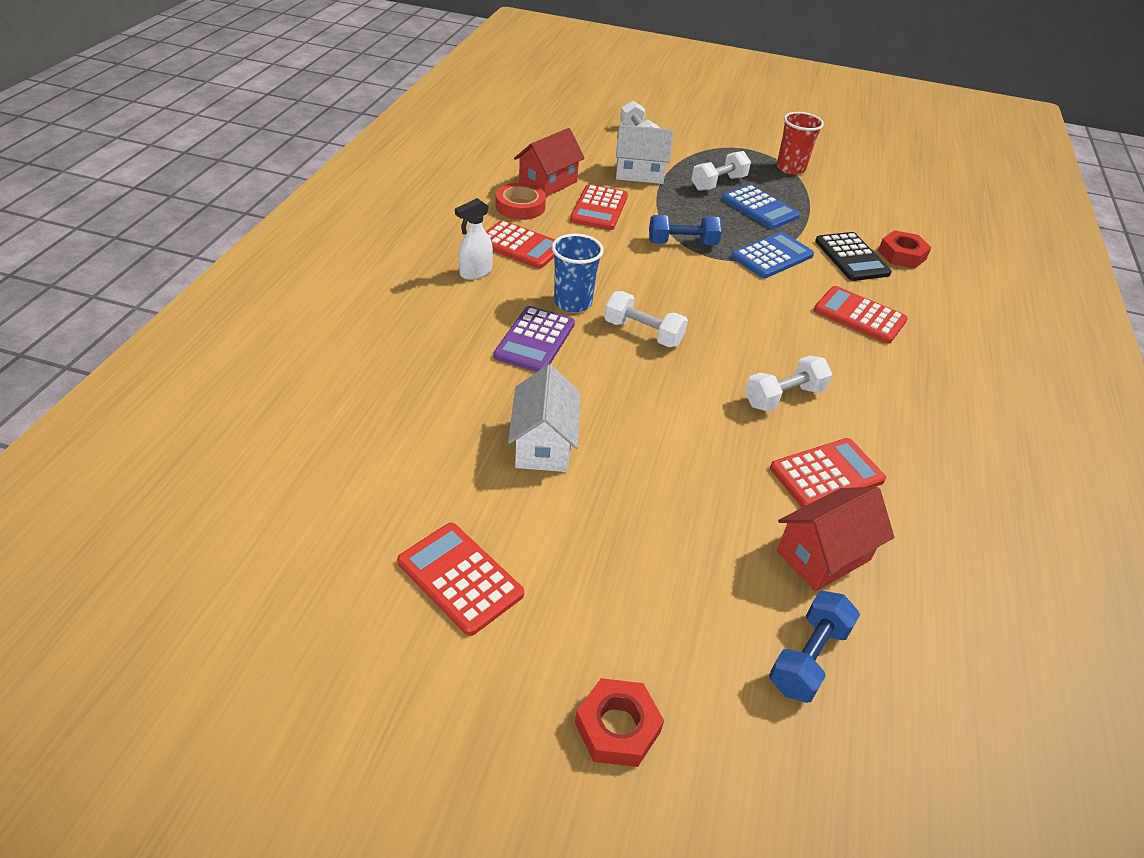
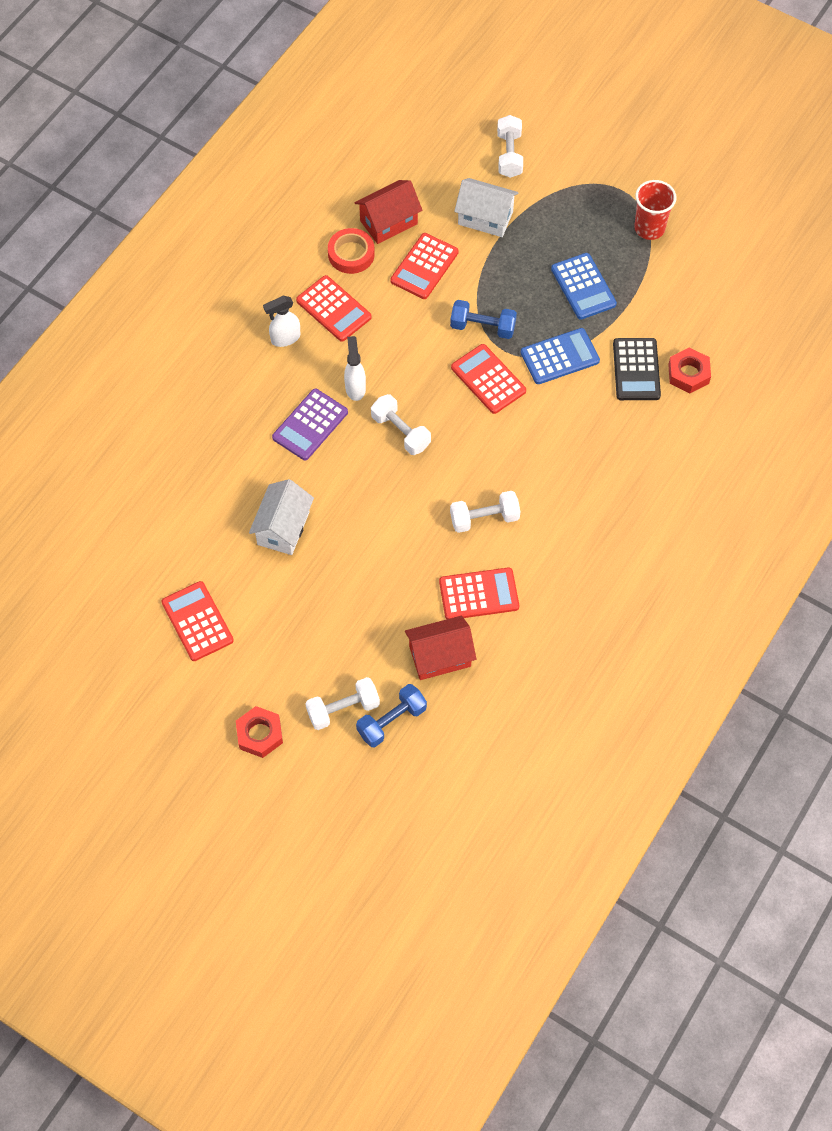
camera: 20 degrees right, 20 degrees up
blue cup [552,234,604,313] -> white spray bottle [344,336,366,401]
white dumbbell [691,151,751,191] -> white dumbbell moved to [305,677,380,730]
red calculator [814,286,908,344] -> red calculator moved to [451,344,526,414]

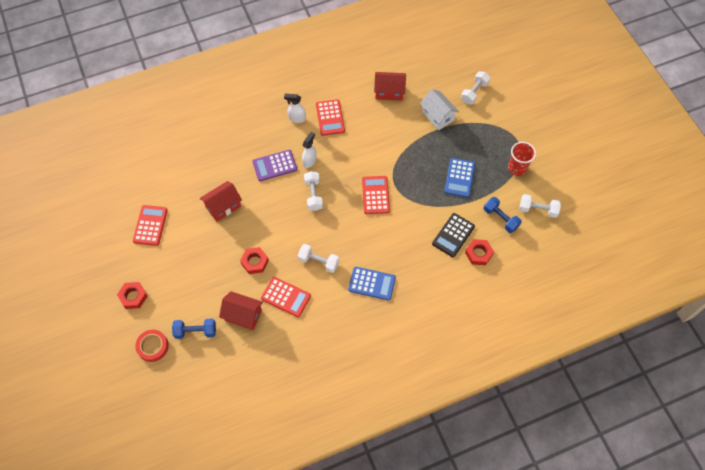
camera: 35 degrees right, 0 degrees up
white house [249,479,314,555] -> red house [200,181,242,222]
white dumbbell [305,677,380,730] -> white dumbbell moved to [520,194,561,218]
red tape [328,228,375,274] -> red tape moved to [135,330,169,362]
red calculator [390,233,459,299] -> none
blue dumbbell [450,300,517,339] -> blue dumbbell moved to [484,197,522,233]
blue calculator [520,328,600,384] -> blue calculator moved to [348,267,396,300]
none -> red nut [240,247,269,274]

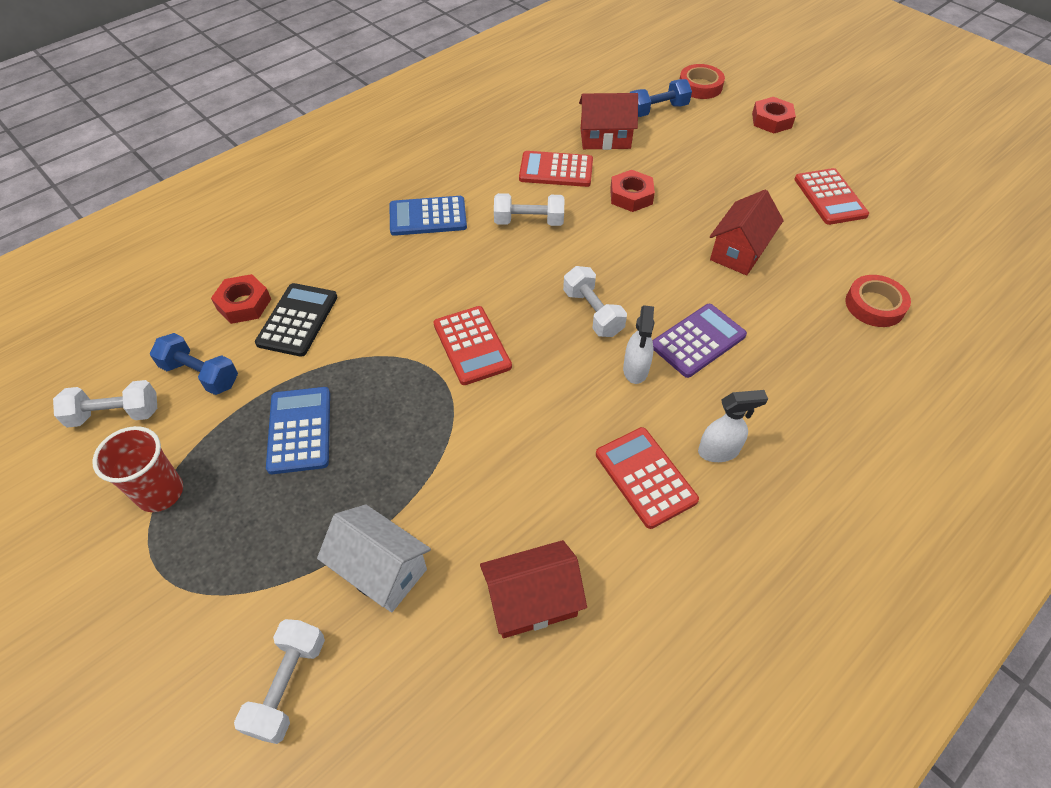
camera: 160 degrees right, 10 degrees down
none -> red tape [846,275,911,327]

